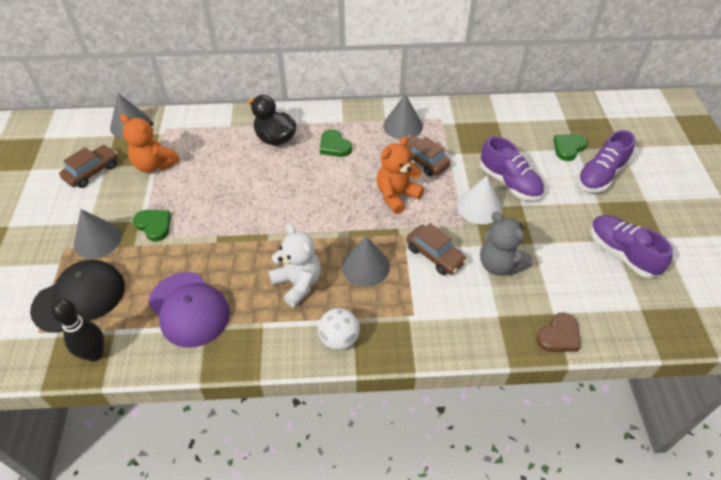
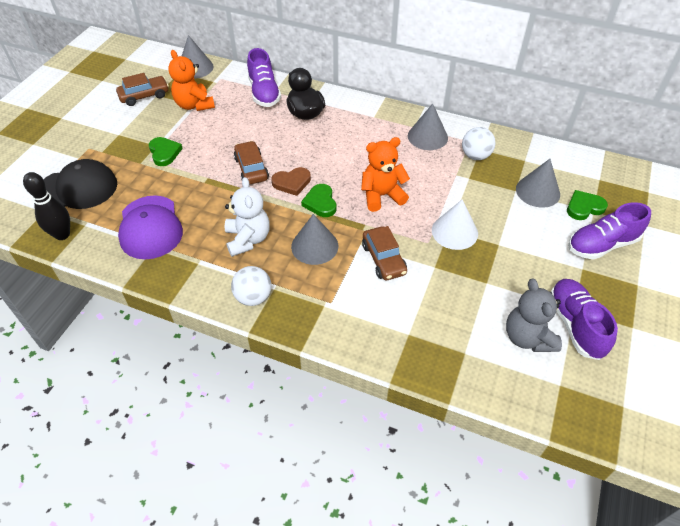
camera: 25 degrees right, 0 degrees up
grey cone [73,209,122,259] -> grey cone moved to [516,159,560,208]
green heart [320,129,352,157] -> green heart moved to [301,184,336,217]
brown car [405,135,450,176] -> brown car moved to [234,141,269,184]
purple shoe [480,136,544,201] -> purple shoe moved to [247,48,281,107]
grey teddy bear [480,212,532,276] -> grey teddy bear moved to [506,279,562,352]
brown heart [536,313,581,352] -> brown heart moved to [271,167,311,196]
none -> white ball [462,127,496,160]

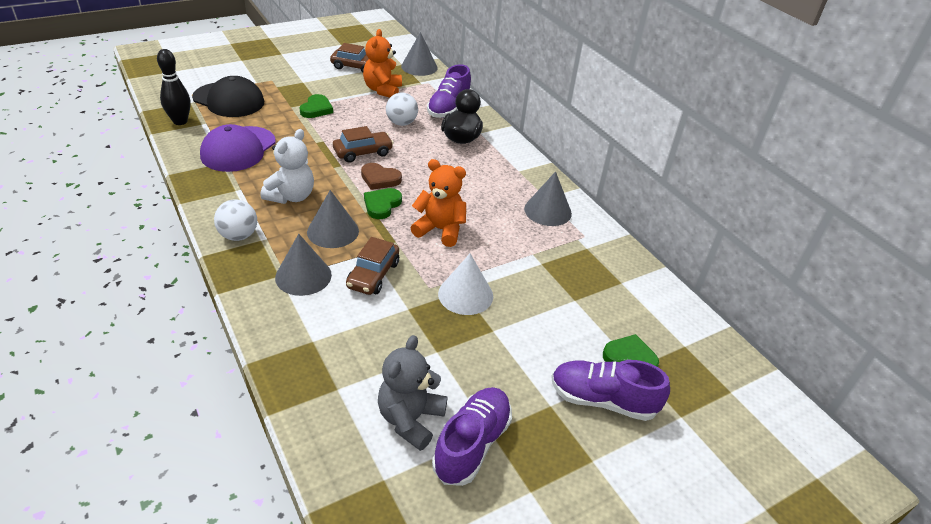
camera: 35 degrees right, 10 degrees down
brown car [234,141,269,184] -> brown car turned 45 degrees clockwise [333,126,394,163]
white ball [462,127,496,160] -> white ball moved to [386,93,418,126]
grey cone [516,159,560,208] -> grey cone moved to [275,234,332,296]

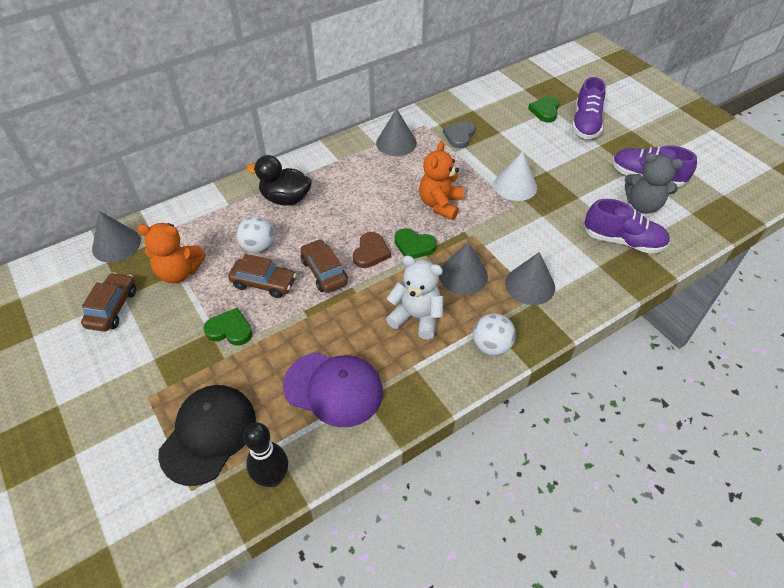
camera: 90 degrees left, 10 degrees up
brown car [346,237,399,295] -> brown car moved to [228,254,296,298]
purple shoe [427,64,471,118] -> purple shoe moved to [584,199,670,254]
none -> grey heart [443,121,475,149]

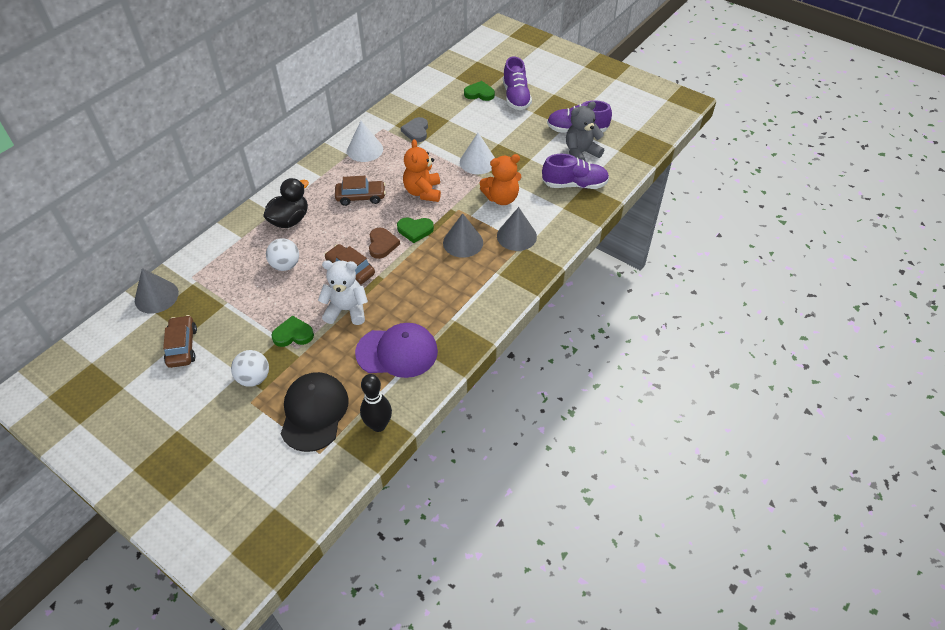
camera: 20 degrees left, 0 degrees up
orange teddy bear [137,223,206,283] -> orange teddy bear moved to [479,154,521,205]
brown car [228,254,296,298] -> brown car moved to [335,176,386,206]
black duck [246,155,312,206] -> black duck turned 135 degrees clockwise [263,178,309,228]
grey cone [376,108,417,156] -> white cone [347,121,383,162]
white teddy bear [386,255,443,339] -> white teddy bear moved to [318,260,368,325]
white ball [473,313,516,356] -> white ball moved to [231,350,269,387]
green heart [528,96,559,123] -> green heart turned 105 degrees clockwise [464,81,495,101]
grey teddy bear [625,153,683,214] -> grey teddy bear turned 150 degrees clockwise [566,101,604,161]

